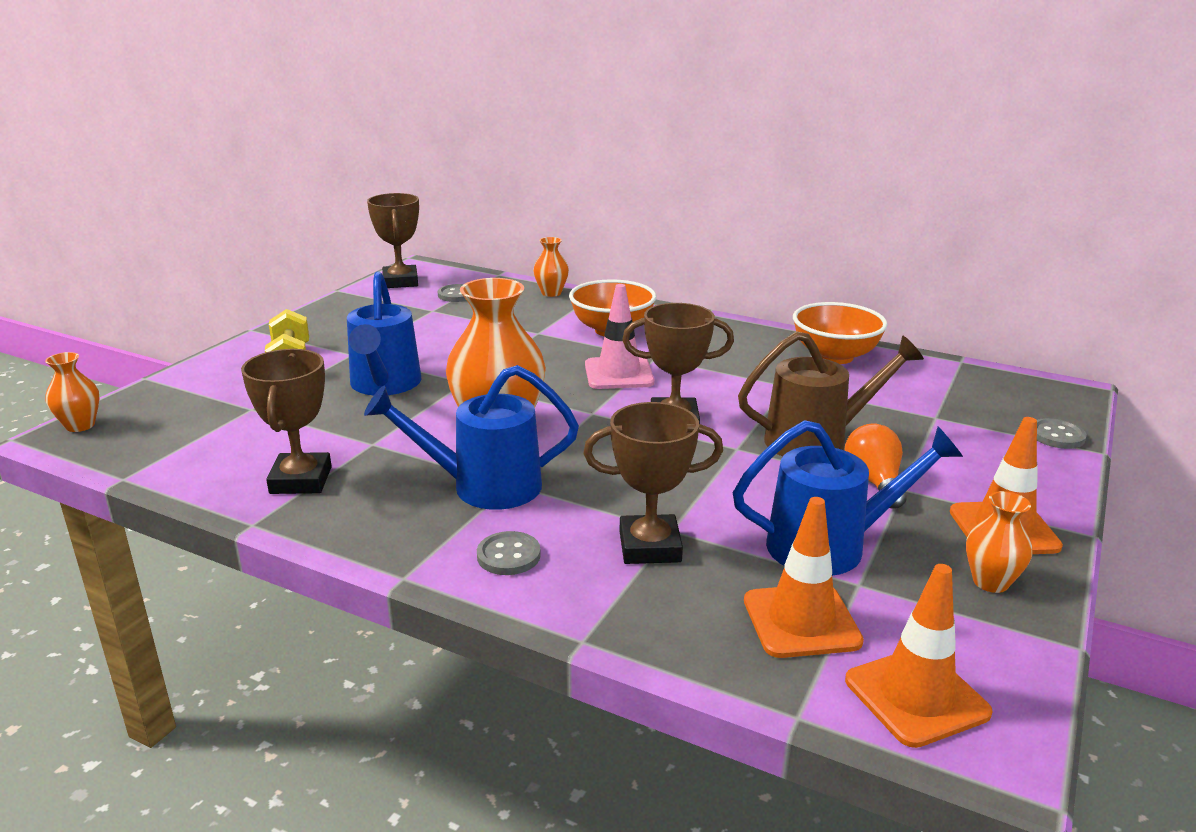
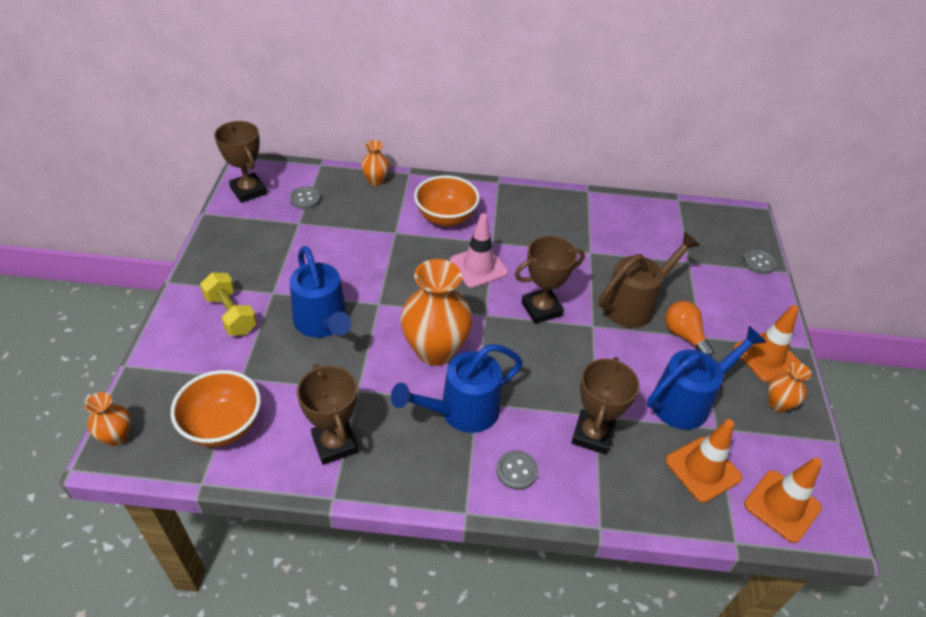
camera: 25 degrees left, 20 degrees up
brown trophy [583,402,723,564] -> brown trophy turned 45 degrees counterclockwise [571,357,639,455]
orange bowl [793,302,888,364] -> orange bowl moved to [170,370,261,447]

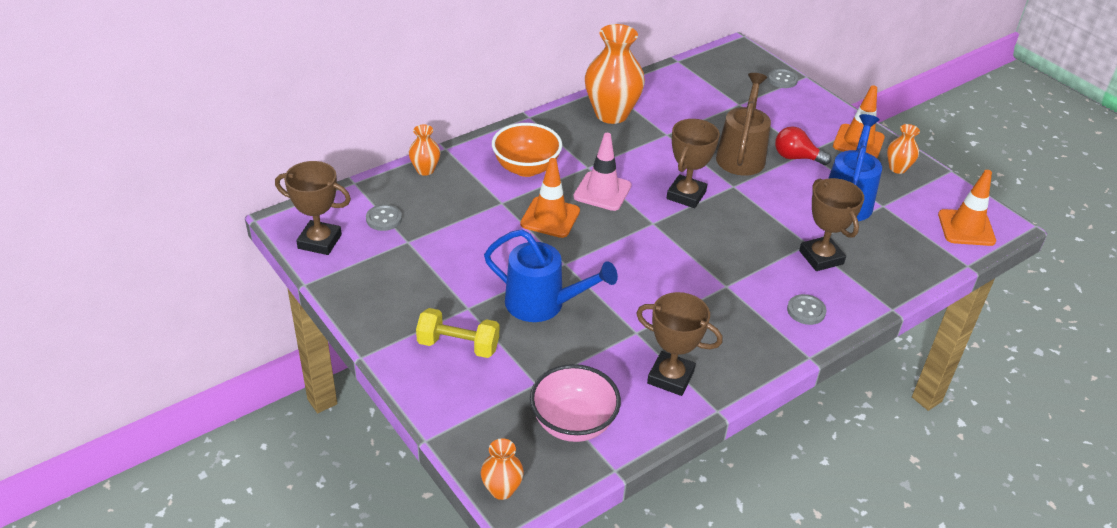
camera: 40 degrees left, 5 degrees down
orange bowl [170,370,261,447] -> pink bowl [530,364,621,442]
blue watering can [391,344,523,433] -> none
orange vase [400,259,473,366] -> orange vase moved to [585,24,645,124]
orange light bulb [665,301,714,356] -> red light bulb [775,126,831,165]
orange traffic cone [666,419,742,503] -> orange traffic cone moved to [520,158,580,238]

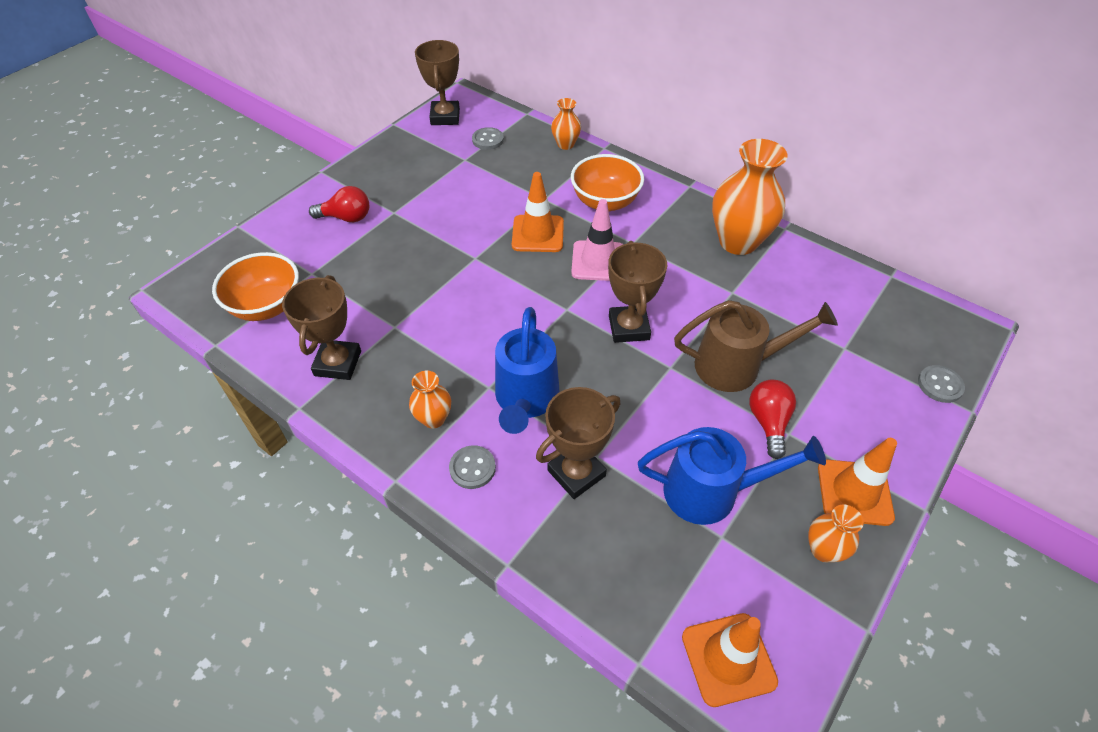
camera: 75 degrees right, 10 degrees up
yellow dumbbell [416,308,499,358] -> red light bulb [309,186,369,222]
orange vase [481,438,524,500] -> orange vase moved to [409,371,451,428]
blue watering can [484,229,618,322] -> blue watering can moved to [495,307,559,434]
pink bowl [530,364,621,442] -> orange bowl [212,252,299,321]
brown trophy [667,119,720,208] -> brown trophy turned 75 degrees clockwise [608,241,668,343]

